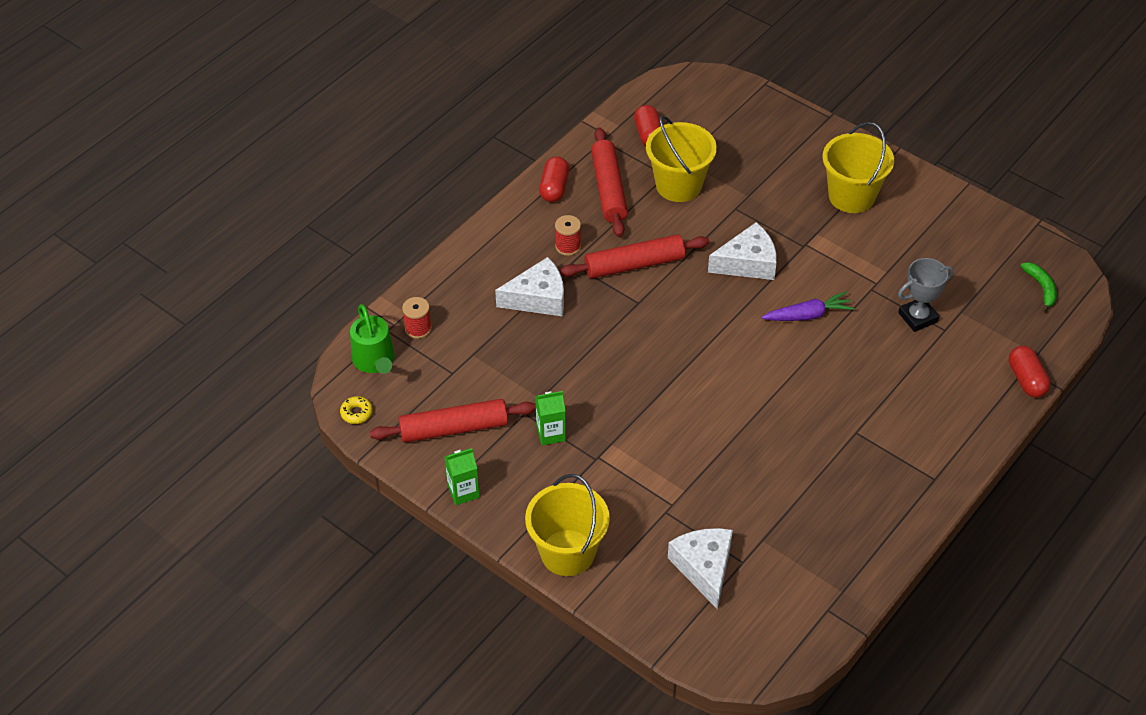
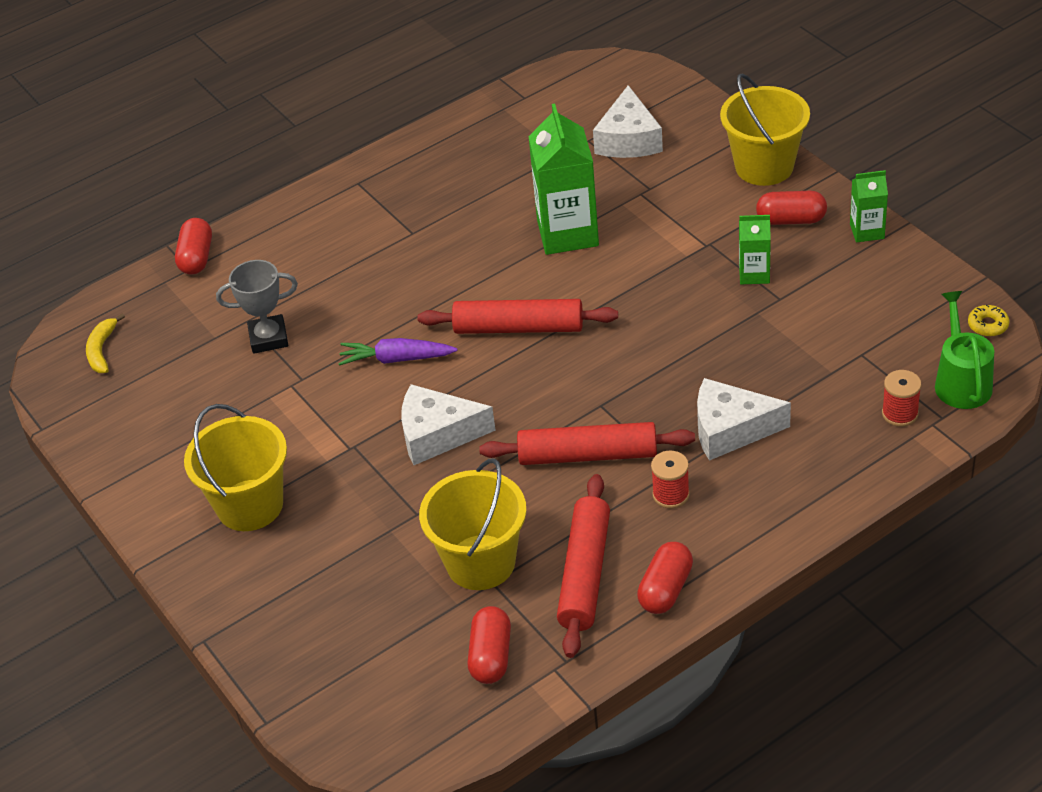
camera: 160 degrees left, 5 degrees down
red rolling pin [370,399,536,443] -> red rolling pin moved to [417,299,618,334]
green banana [1020,262,1057,313] -> yellow banana [86,313,125,373]
none -> green carton [528,104,599,255]
none -> red capsule [756,191,827,225]

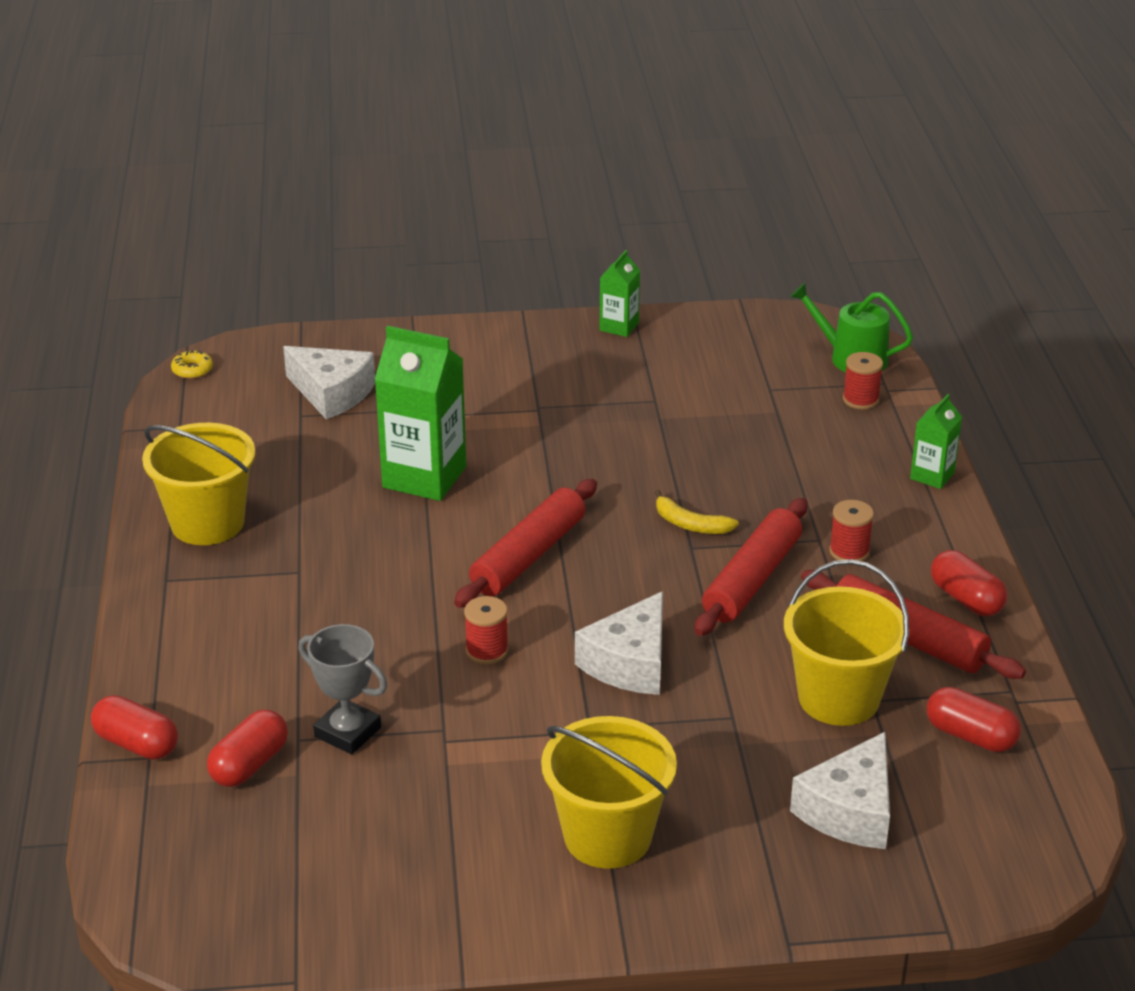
camera: 65 degrees left, 10 degrees down
yellow banana [86,313,125,373] -> yellow banana moved to [654,490,739,534]
grey trophy [216,260,298,354] -> grey trophy turned 75 degrees counterclockwise [299,624,387,754]
purple carrot [338,338,458,366] -> red spool [464,596,508,664]
white cheese [697,378,791,461] -> white cheese moved to [790,732,890,849]
yellow bucket [720,74,810,186] -> yellow bucket moved to [142,423,256,545]
green carton [739,215,771,284] -> green carton moved to [910,394,962,489]
red capsule [756,191,827,225] -> red capsule moved to [207,710,288,787]
yellow donut [968,305,1009,337] -> yellow donut moved to [171,351,213,379]

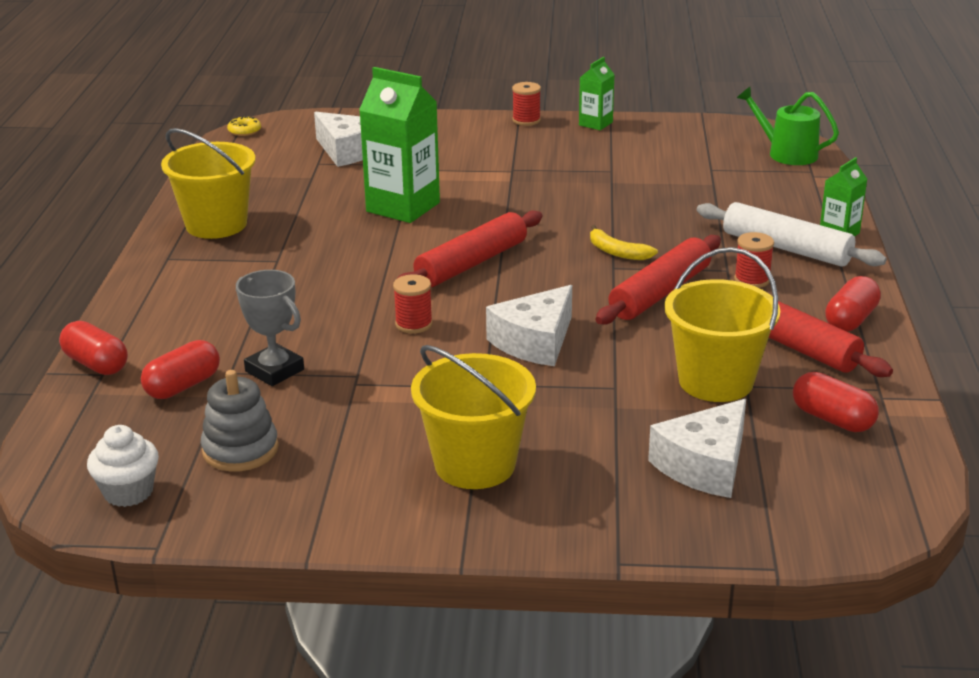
camera: 10 degrees right, 5 degrees down
red spool [843,352,883,409] -> red spool moved to [512,82,541,126]
red capsule [931,550,1007,616] -> red capsule turned 60 degrees clockwise [825,276,881,332]
none -> white cupcake [87,425,159,507]
none -> grey stacking toy [201,370,279,472]
none -> white rolling pin [697,202,887,267]

